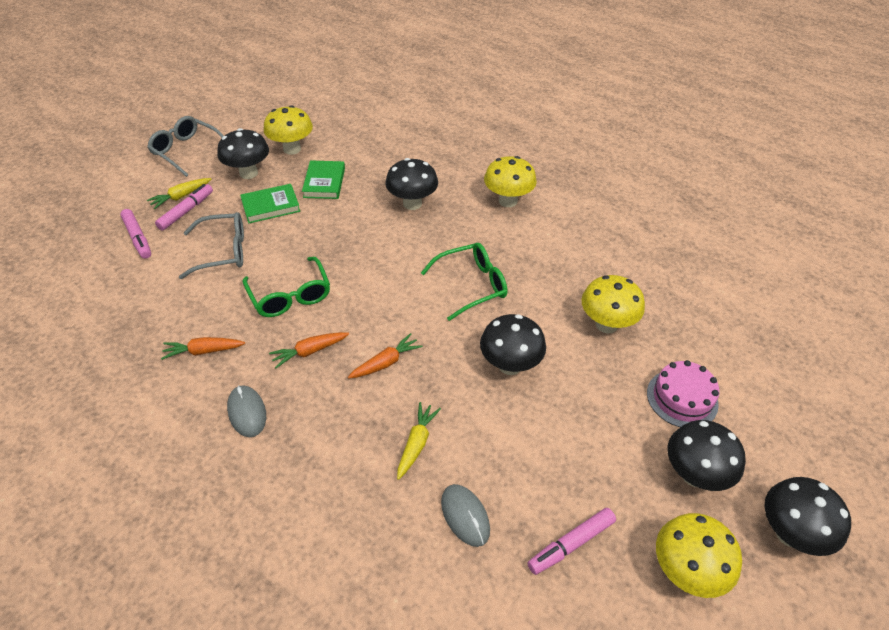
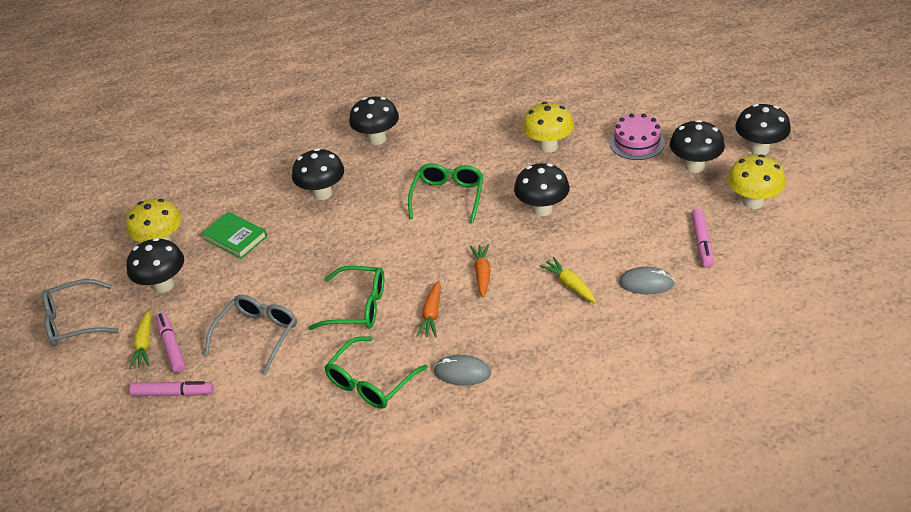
camera: 50 degrees left, 5 degrees down
orange carrot [161,337,245,360] -> green glasses [324,336,428,409]
green book [240,184,300,223] -> none
yellow mushroom [484,156,537,207] -> black mushroom [349,97,399,145]

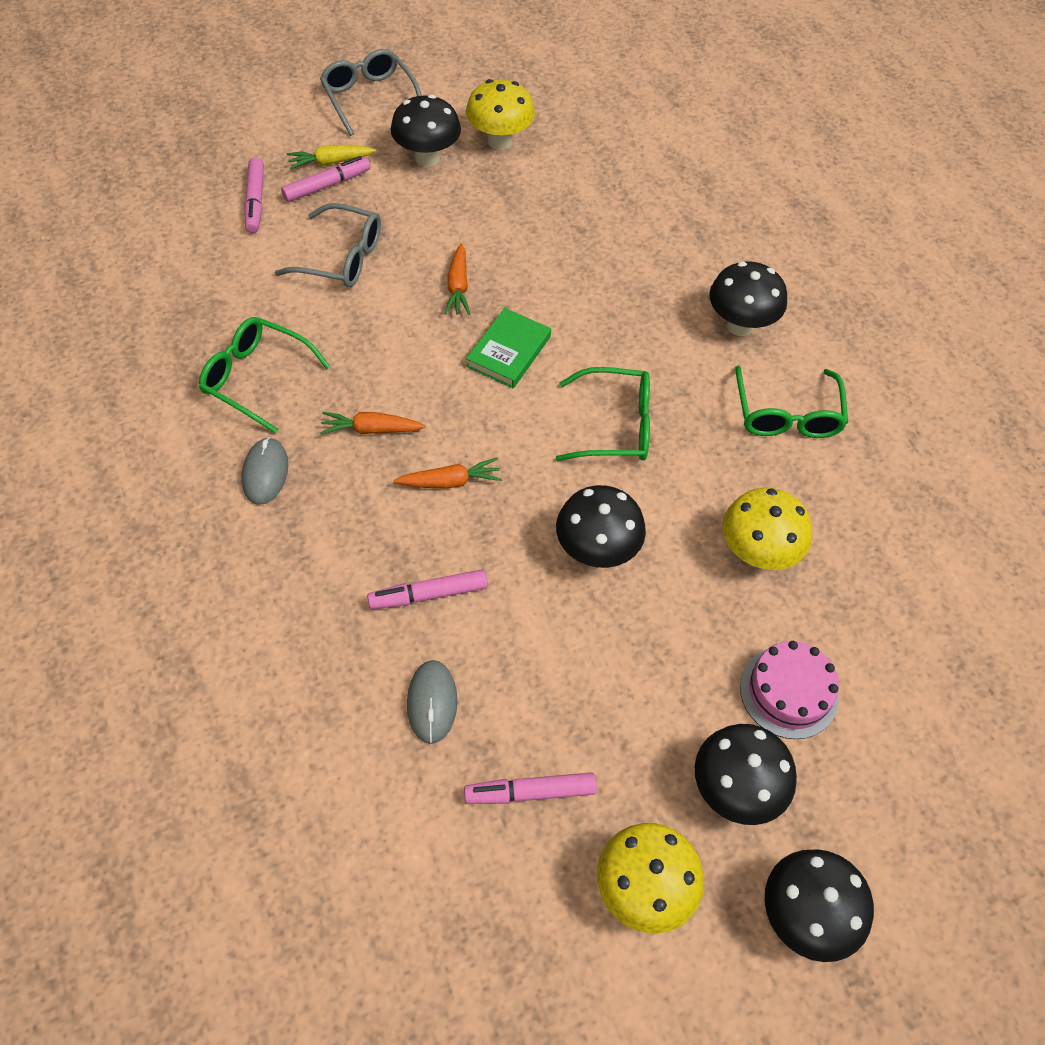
camera: 75 degrees right, 15 degrees up
green book [202,212,267,259] -> green book moved to [466,308,551,388]
black mushroom [292,148,345,200] -> none
green glasses [309,266,384,330] -> green glasses moved to [735,365,848,438]
yellow carrot [539,257,596,303] -> pink marker [367,569,488,609]
none -> orange carrot [444,243,470,315]

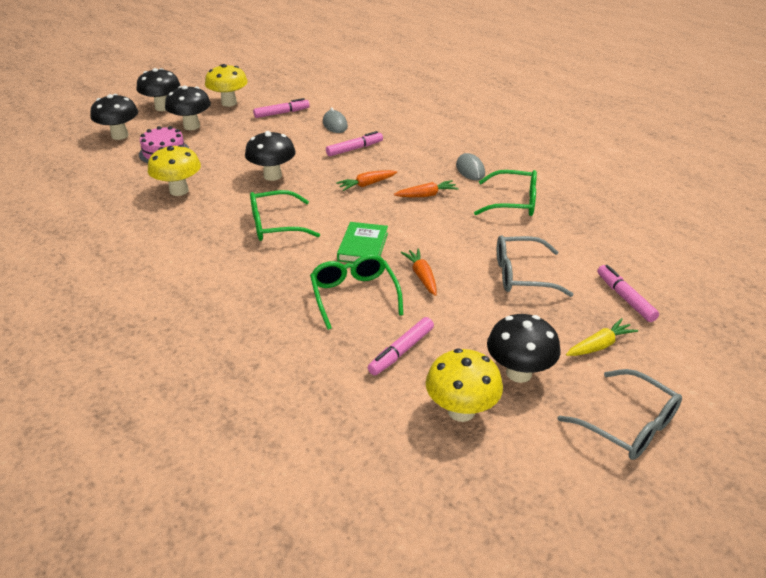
camera: 165 degrees right, 20 degrees down
pink marker [281,156,370,202] -> pink marker moved to [368,317,434,375]
black mushroom [709,261,787,336] -> black mushroom moved to [90,94,138,140]
green glasses [735,365,848,438] -> green glasses moved to [310,254,403,330]

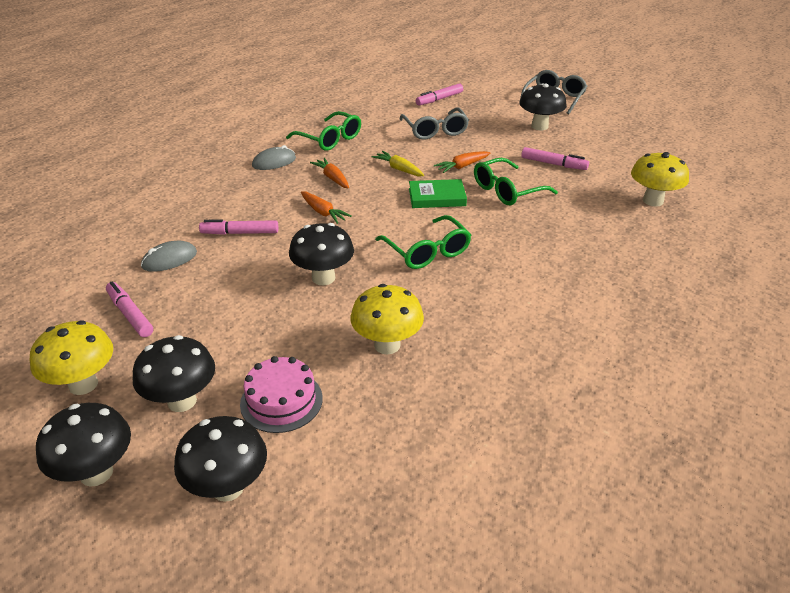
camera: 105 degrees left, 0 degrees up
pink marker [326,131,383,156] -> pink marker turned 45 degrees counterclockwise [199,219,278,235]
yellow mushroom [426,349,503,422] -> yellow mushroom moved to [631,152,689,207]
green glasses [474,170,537,216] -> green glasses turned 135 degrees clockwise [286,111,361,151]
yellow carrot [566,318,638,356] -> yellow carrot moved to [371,151,424,176]

